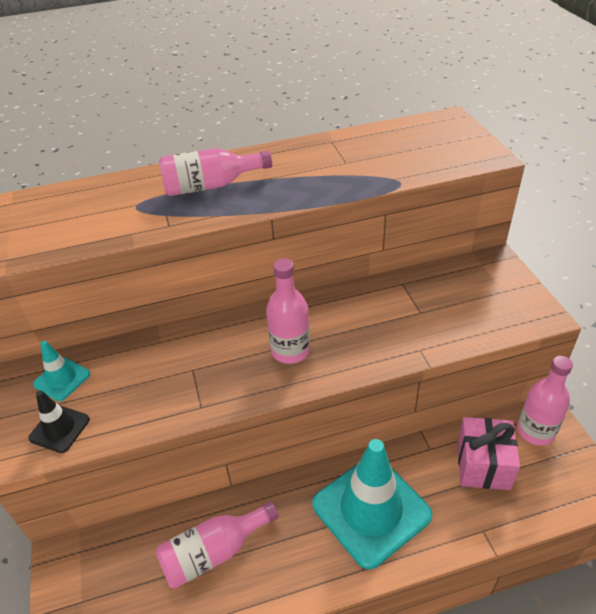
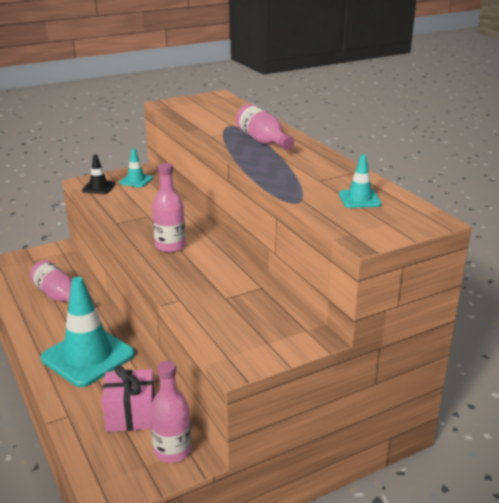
camera: 75 degrees right, 15 degrees down
none -> turquoise traffic cone [339,154,382,208]

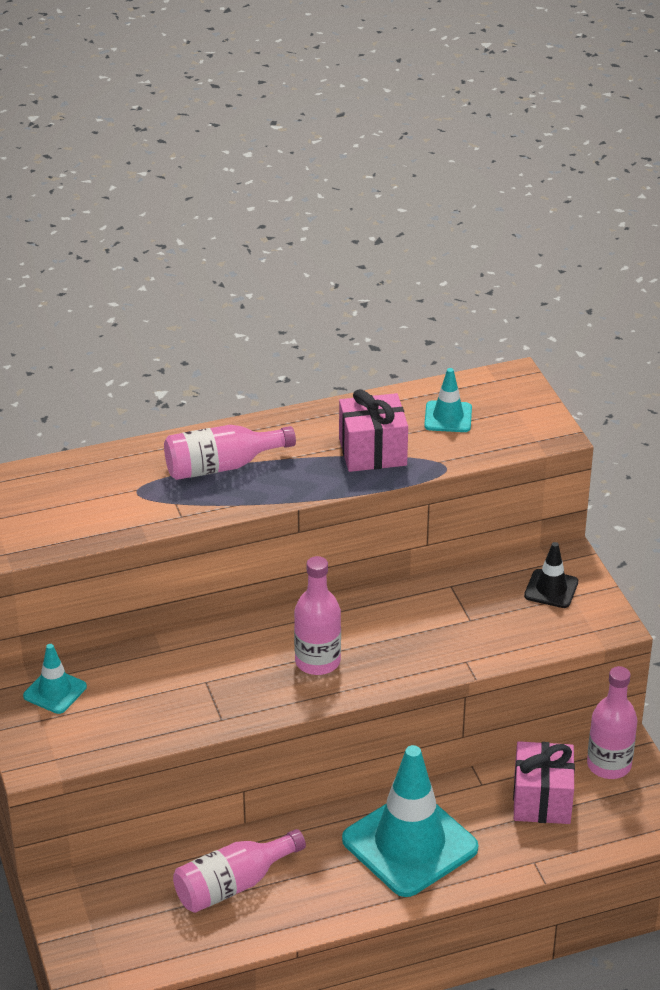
camera: 80 degrees left, 10 degrees up
black traffic cone [82,155,115,194] -> black traffic cone moved to [524,542,578,608]
none -> pink gift [339,389,408,472]

